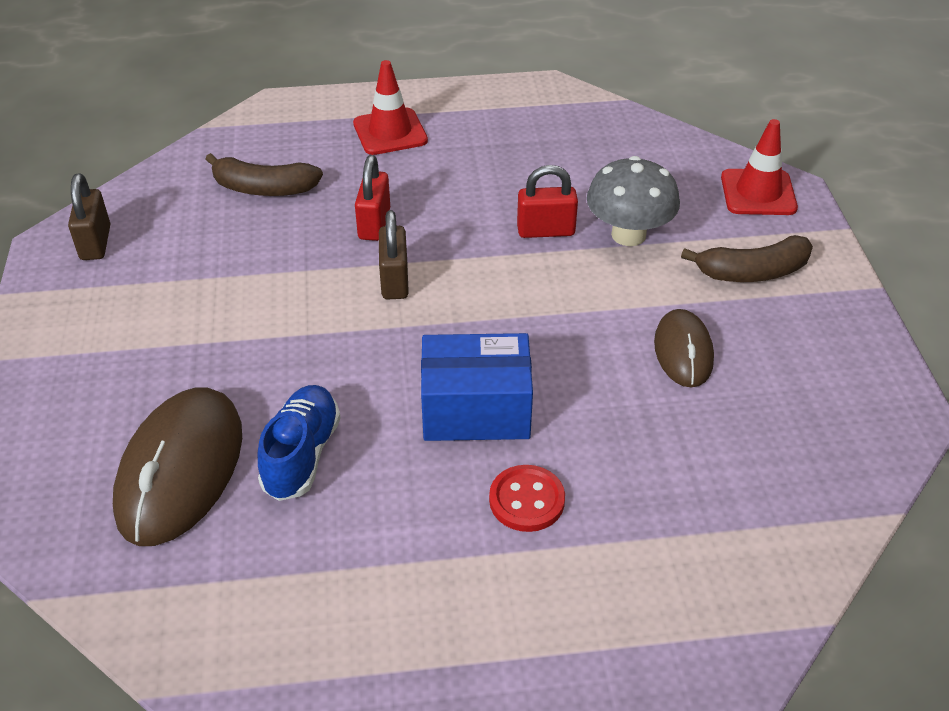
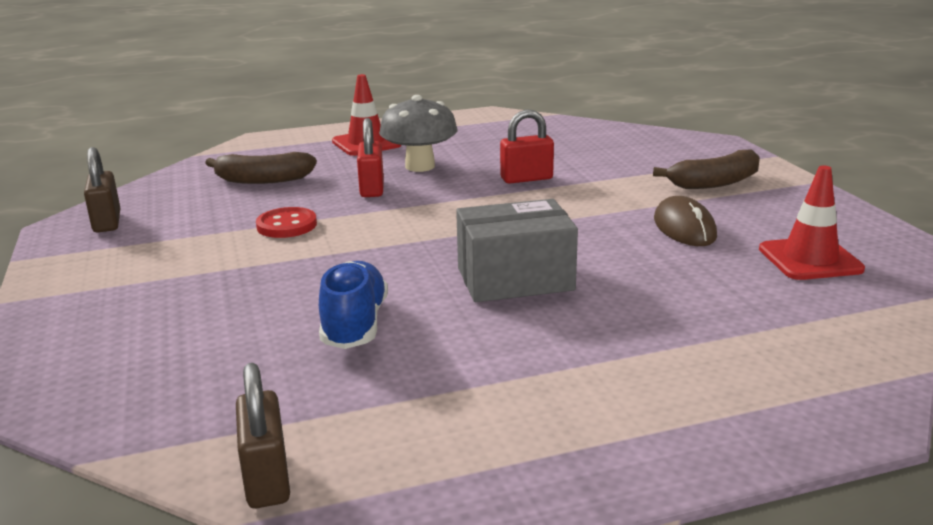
camera: 10 degrees left, 20 degrees down
brown mouse [113,387,242,546] -> none
brown padlock [379,210,409,300] -> brown padlock moved to [236,363,290,508]
blue box [421,333,533,441] -> grey box [456,199,578,302]
red button [489,465,565,532] -> red button moved to [256,207,317,238]
grey mushroom [587,156,680,246] -> grey mushroom moved to [379,95,457,172]
red traffic cone [721,119,798,215] -> red traffic cone moved to [759,165,865,280]

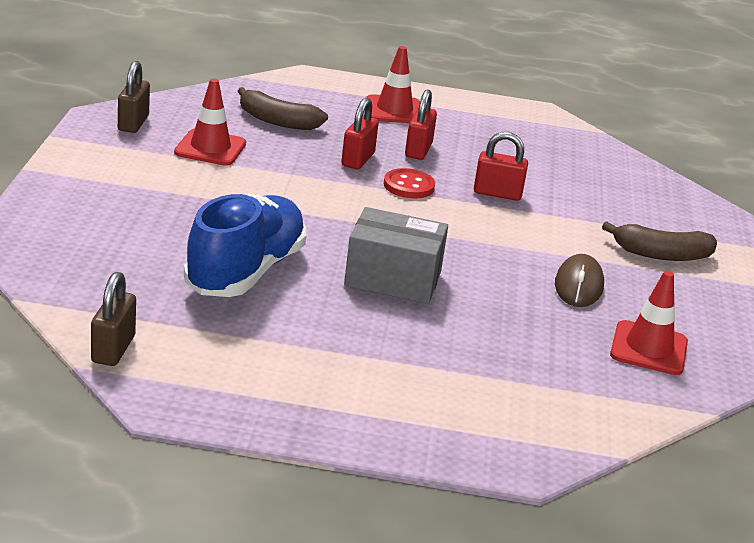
camera: 20 degrees right, 5 degrees up
red button [256,207,317,238] -> red button moved to [384,168,435,199]
blue shoe [319,261,388,349] -> blue shoe [184,194,306,297], size x1.58
grey mushroom [379,95,457,172] -> red padlock [405,89,437,160]
none -> red traffic cone [174,79,246,166]

